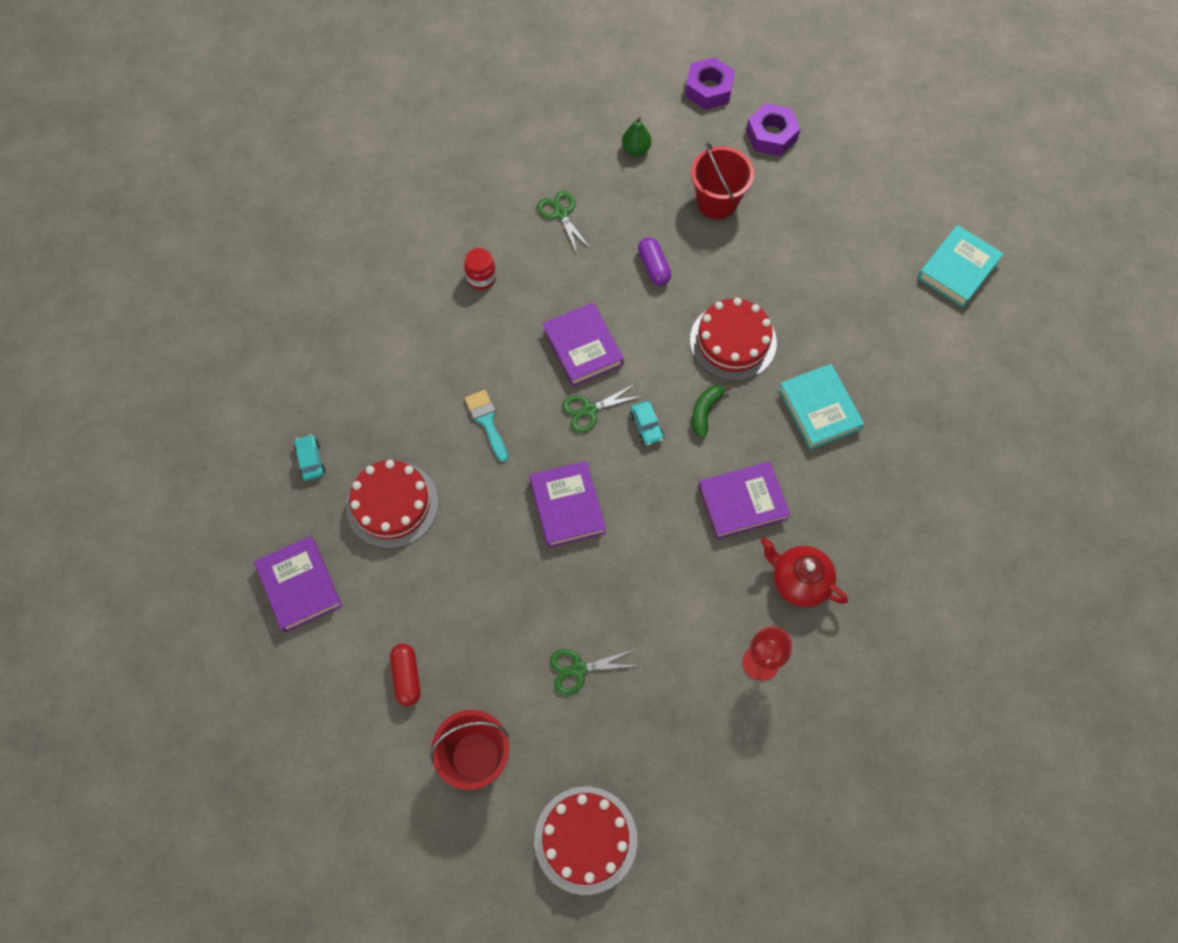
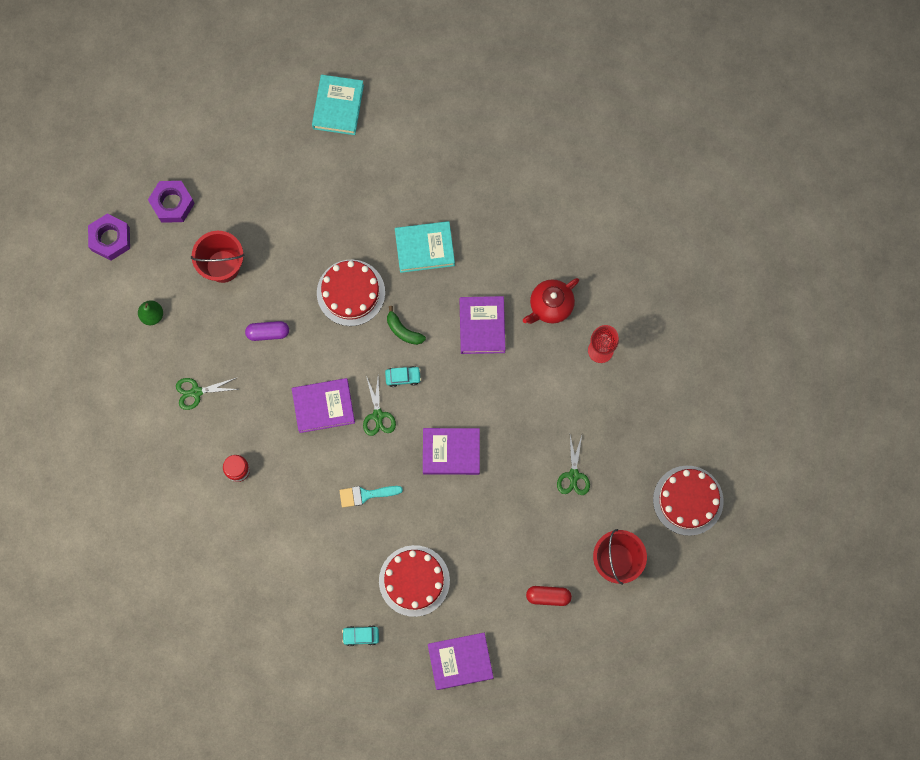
camera: 75 degrees left, 10 degrees up
turquoise book [917,225,1004,307] -> turquoise book turned 45 degrees clockwise [312,75,364,135]

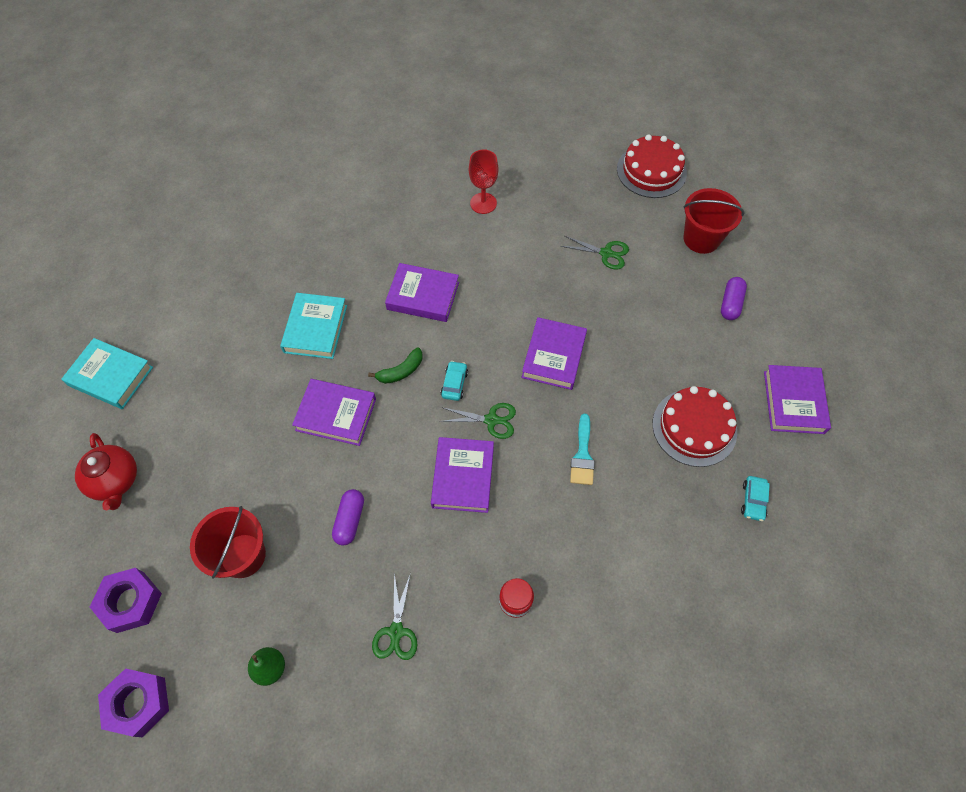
camera: 75 degrees left, 15 degrees down
red cake [317,260,385,326] -> purple book [292,379,376,446]
red teapot [523,278,579,324] -> red teapot moved to [75,433,137,510]
red capsule [526,586,572,606] -> purple capsule [721,277,747,320]

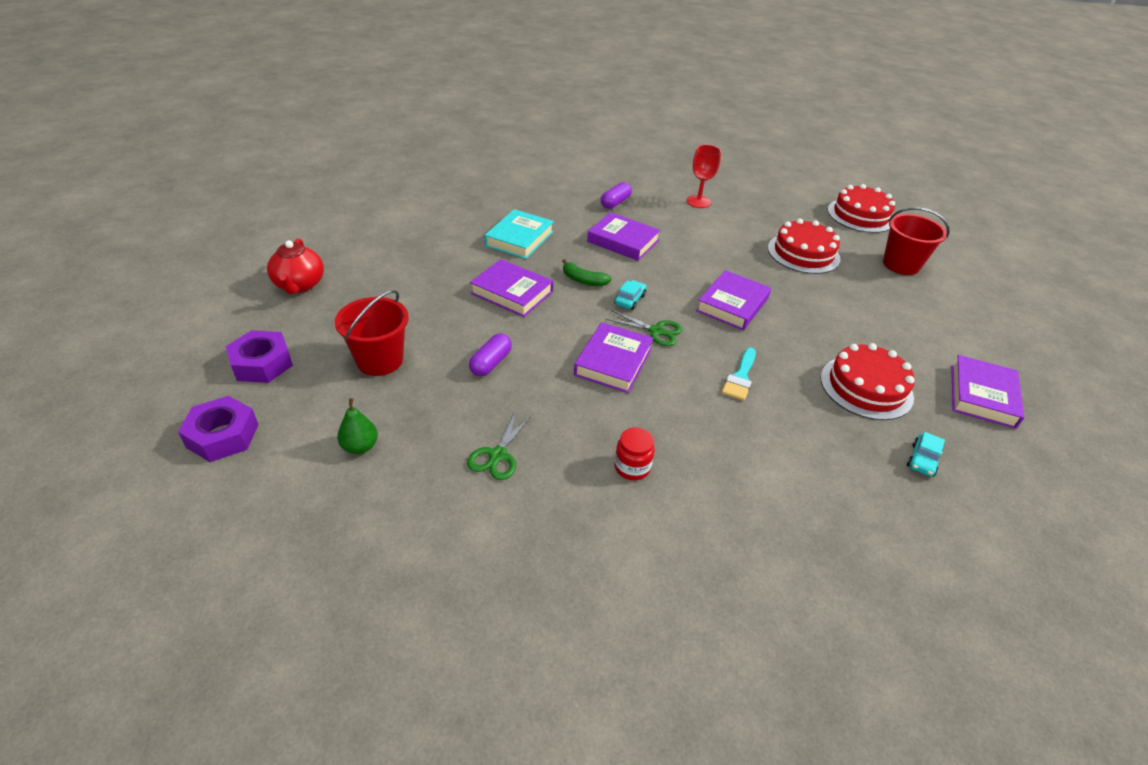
camera: 15 degrees right, 20 degrees down
turquoise book [62,338,153,409] -> none
green banana [368,347,423,384] -> green banana turned 45 degrees clockwise [562,259,612,286]
green scissors [561,236,629,270] -> red cake [768,219,841,274]
purple capsule [721,277,747,320] -> purple capsule moved to [601,182,632,209]

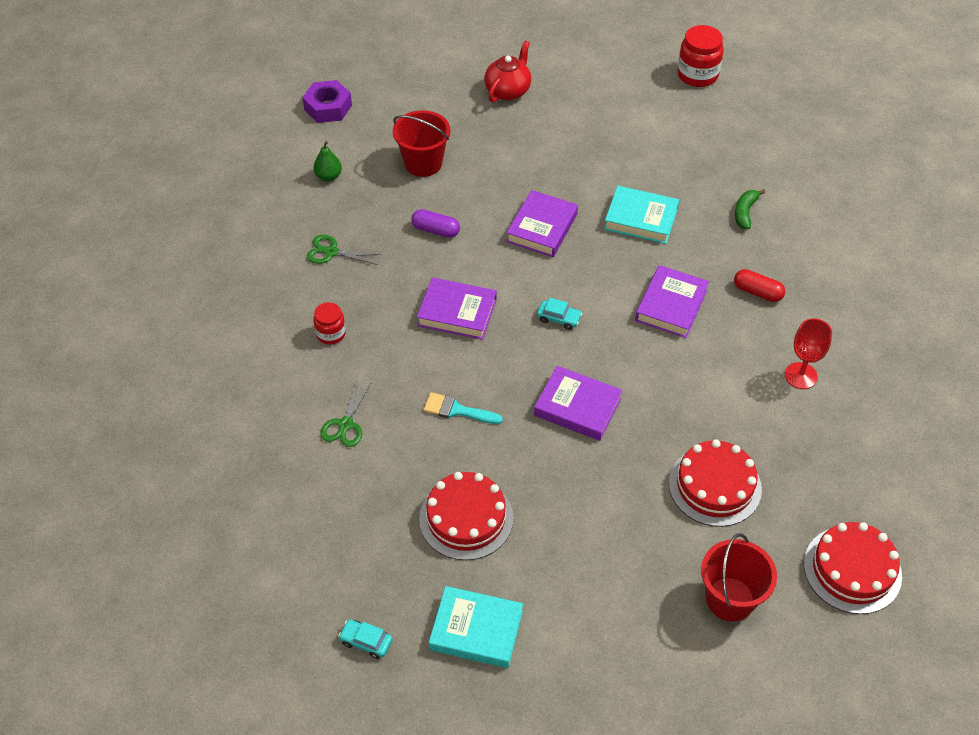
camera: 85 degrees right, 10 degrees up
purple nut [226,330,293,383] -> none
red teapot [267,238,324,294] -> red teapot turned 135 degrees clockwise [484,40,531,102]
green banana [562,259,612,286] -> green banana moved to [735,189,765,230]
purple capsule [601,182,632,209] -> red capsule [734,269,785,302]
green scissors [606,310,683,346] -> green scissors moved to [320,381,372,447]
turquoise car [907,432,945,477] -> turquoise car moved to [338,619,392,659]
purple book [951,355,1024,429] -> turquoise book [429,586,523,668]
none -> red jar [677,25,724,87]

